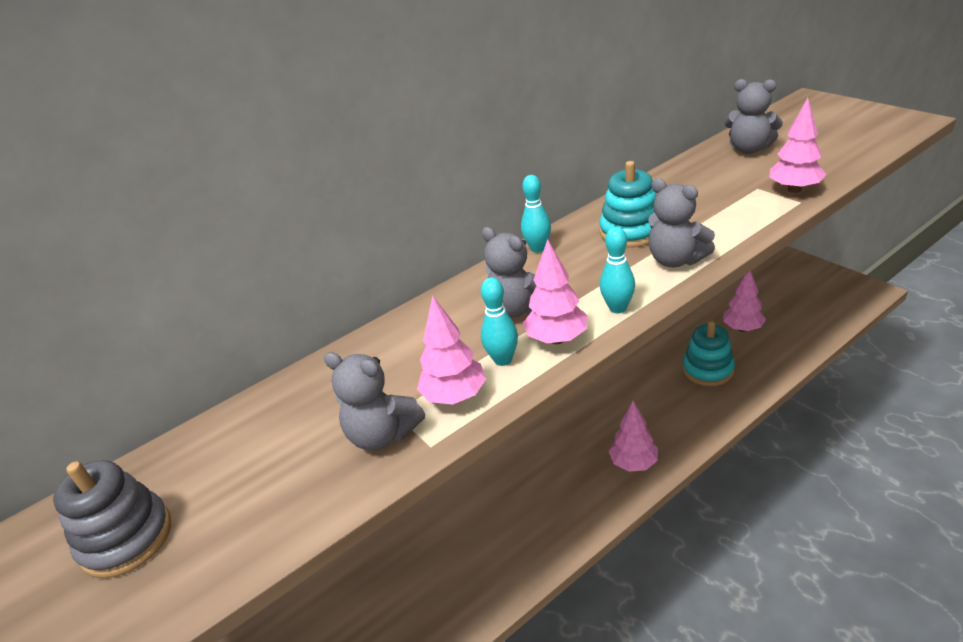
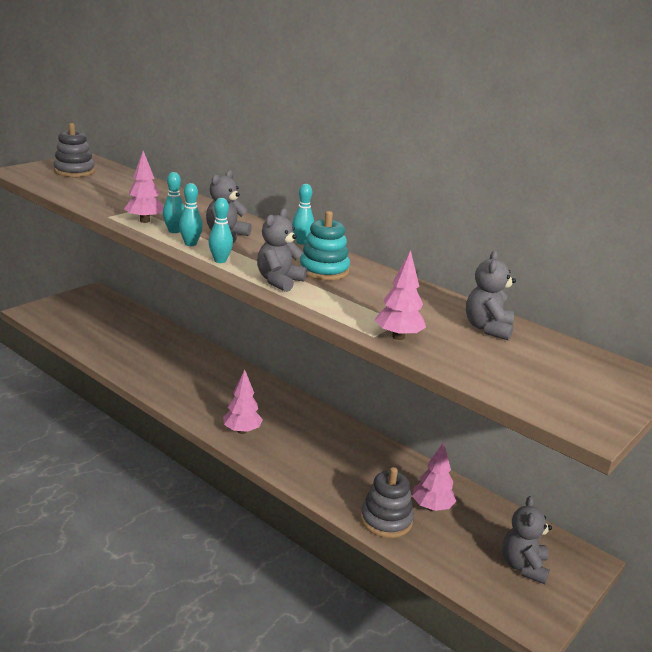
camera: 70 degrees right, 10 degrees down
grey teddy bear [324,352,425,451] -> grey teddy bear moved to [502,496,552,584]
pink tree [523,239,587,344] -> turquoise bowling pin [179,183,203,246]
turquoise stacking toy [682,321,735,386] -> none
none -> grey stacking toy [361,467,414,538]

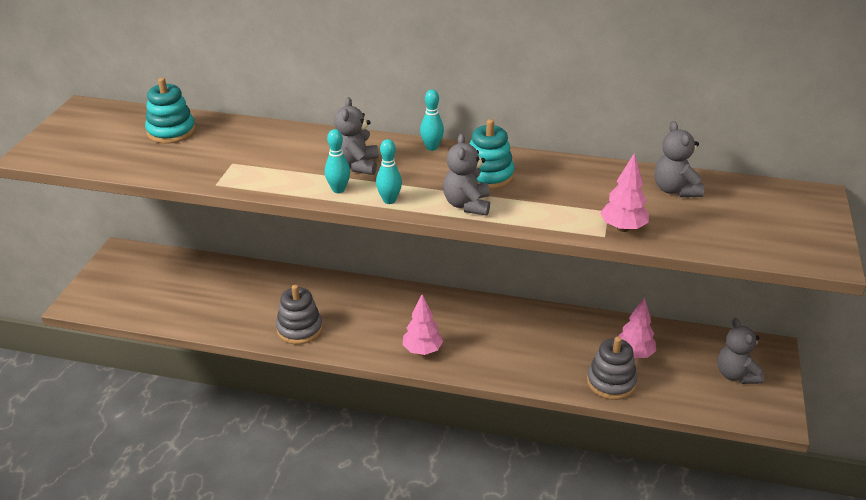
camera: 25 degrees left, 10 degrees up
grey stacking toy [54,123,95,177] -> grey stacking toy moved to [276,285,323,344]
pink tree [124,151,164,223] -> none
turquoise bowling pin [163,172,184,233] -> none
none -> turquoise stacking toy [145,78,196,144]

